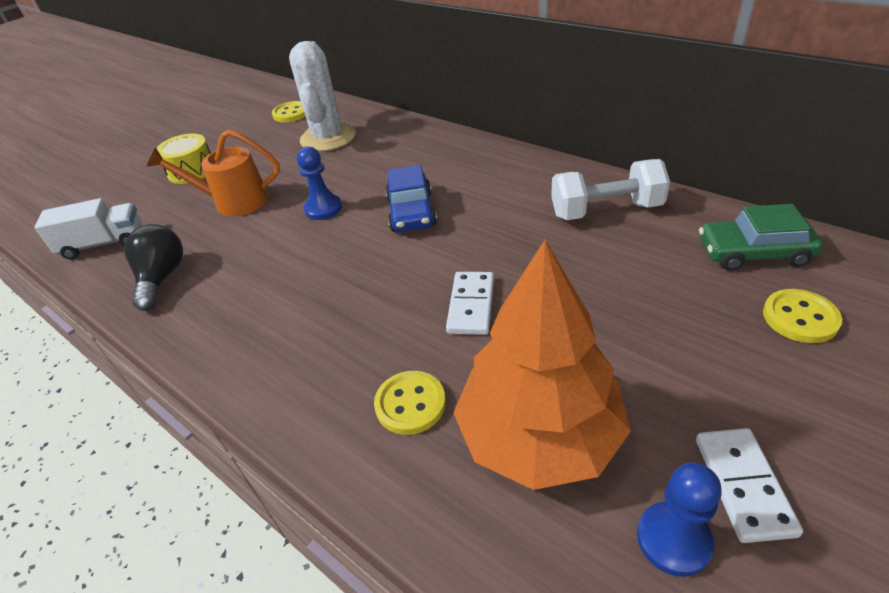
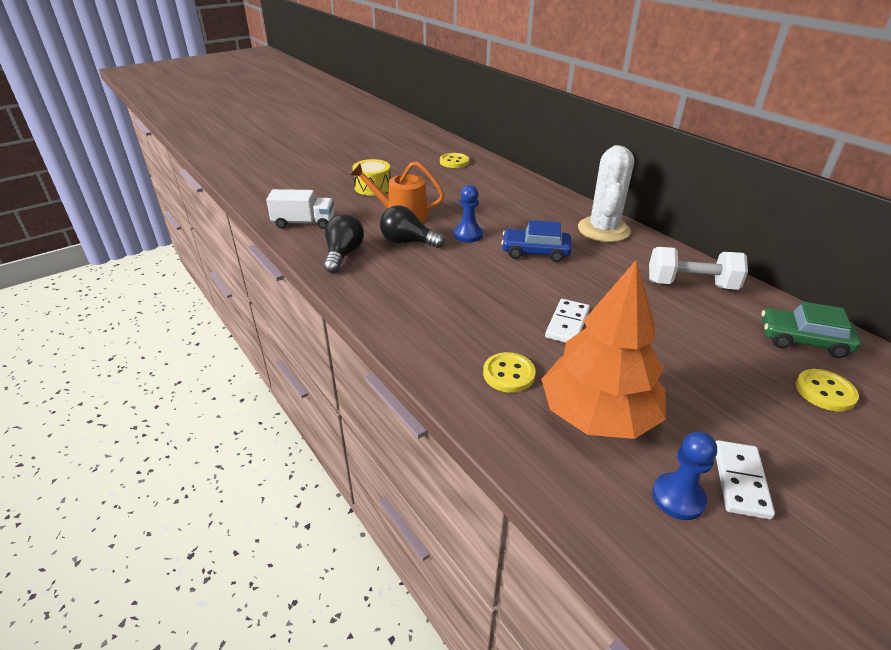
camera: 10 degrees right, 5 degrees down
white cactus [289,41,356,152] -> white cactus moved to [578,145,634,242]
blue car [385,165,437,232] -> blue car turned 90 degrees clockwise [501,220,572,262]
none -> black light bulb [380,205,445,248]

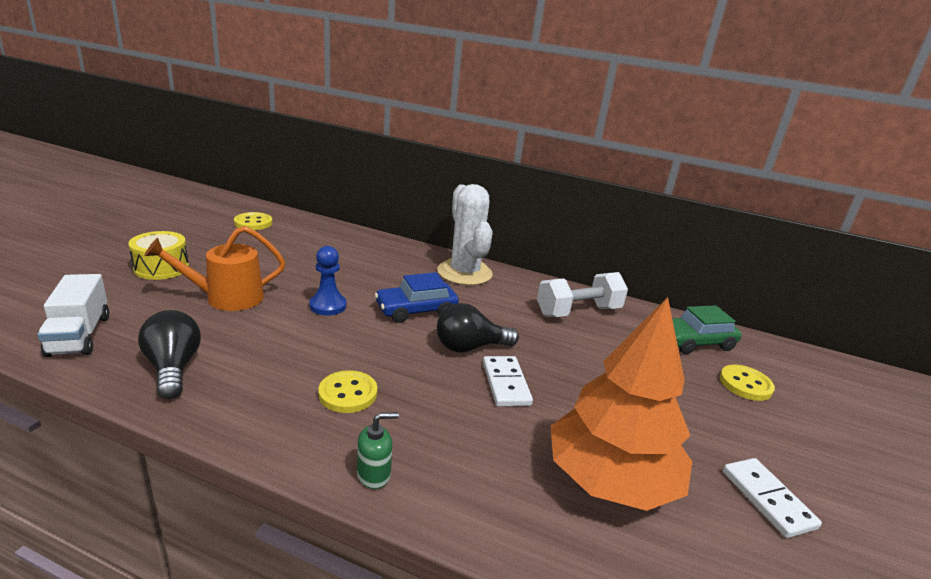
camera: 35 degrees left, 10 degrees down
white truck [266,189,334,229] -> white truck turned 105 degrees clockwise [37,274,109,357]
black light bulb [380,205,445,248] -> black light bulb moved to [437,303,519,353]
yellow button [483,352,536,393] -> yellow button moved to [318,370,377,413]
blue pawn [652,431,717,520] -> none
none -> green soap dispenser [357,412,399,489]

